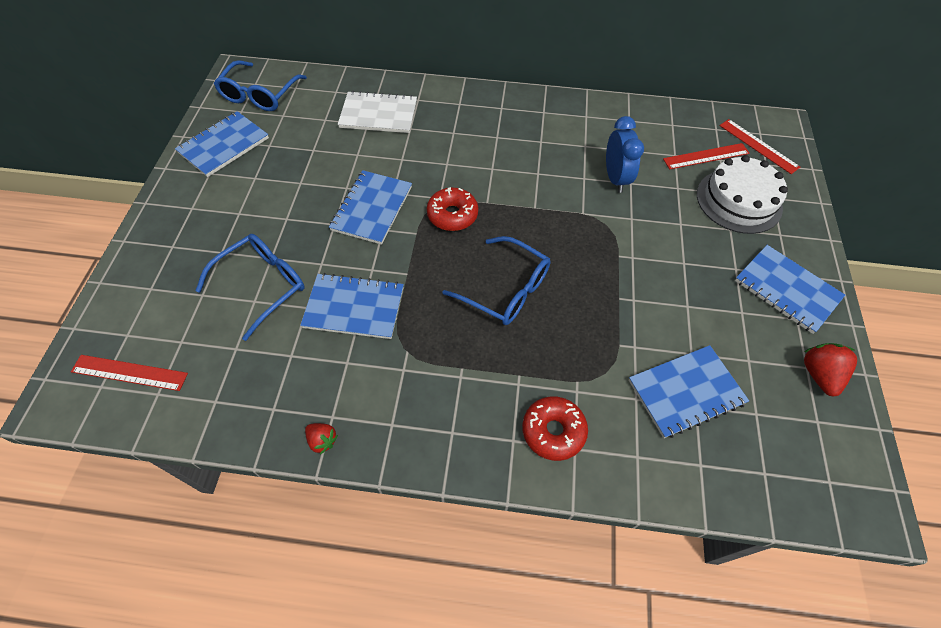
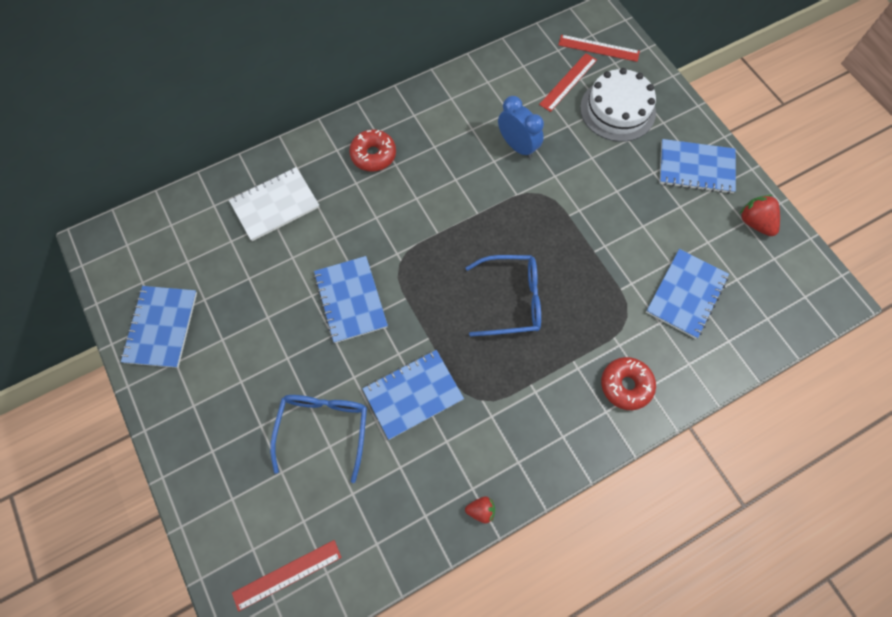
camera: 35 degrees left, 10 degrees up
blue glasses [214,60,307,111] -> none
red donut [427,187,478,231] -> red donut moved to [349,129,396,172]

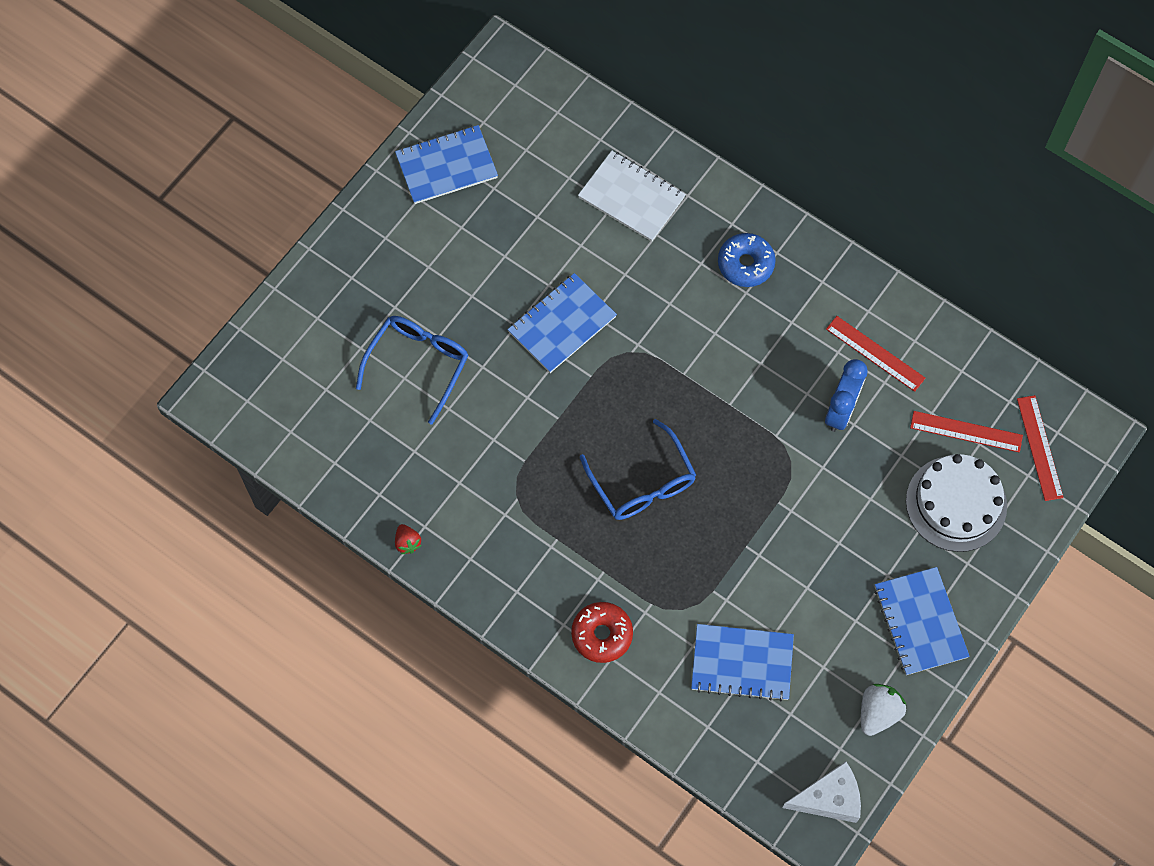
camera: 65 degrees right, 0 degrees up
red ruler [232,540,342,612] -> red ruler moved to [826,316,925,392]
blue glasses [270,395,367,483] -> blue glasses turned 45 degrees counterclockwise [356,316,469,425]
red donut [349,129,396,172] -> blue donut [718,233,776,287]
blue notebook [362,350,464,440] -> none
red strawberry [740,195,780,236] -> white strawberry [861,684,906,736]
none -> white cheese [782,761,861,823]

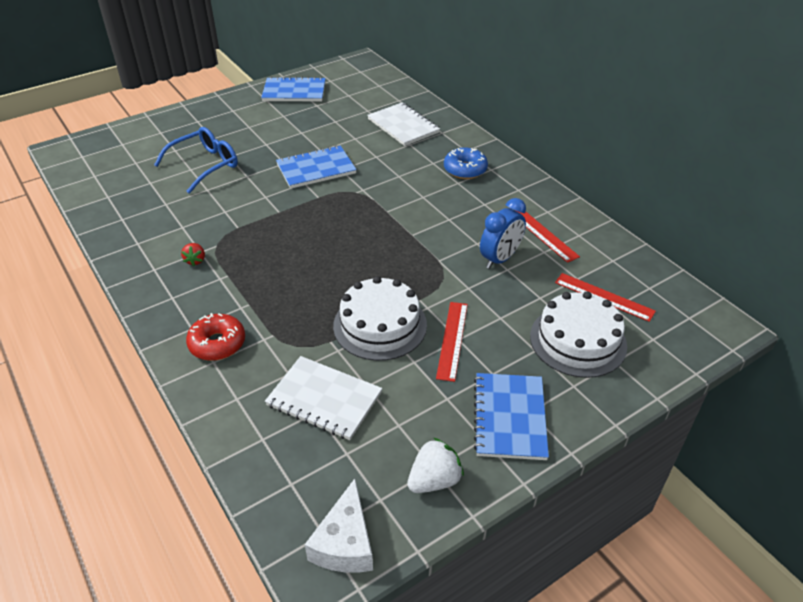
camera: 20 degrees right, 25 degrees down
red strawberry [395,524,422,554] -> red strawberry moved to [181,243,205,266]
blue glasses [580,419,696,520] -> none
blue notebook [691,624,794,702] -> white notebook [265,356,382,440]
white cheese [782,761,861,823] -> white cheese turned 90 degrees clockwise [305,479,373,573]
red ruler [1017,395,1064,501] -> red ruler moved to [436,302,468,382]
none -> white cake [333,276,427,361]

